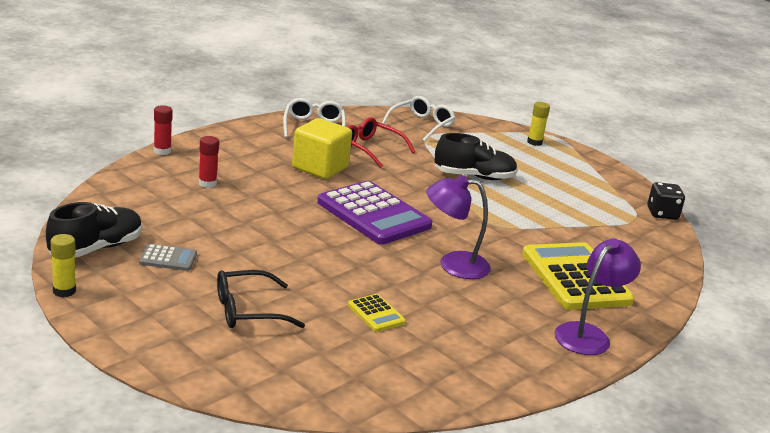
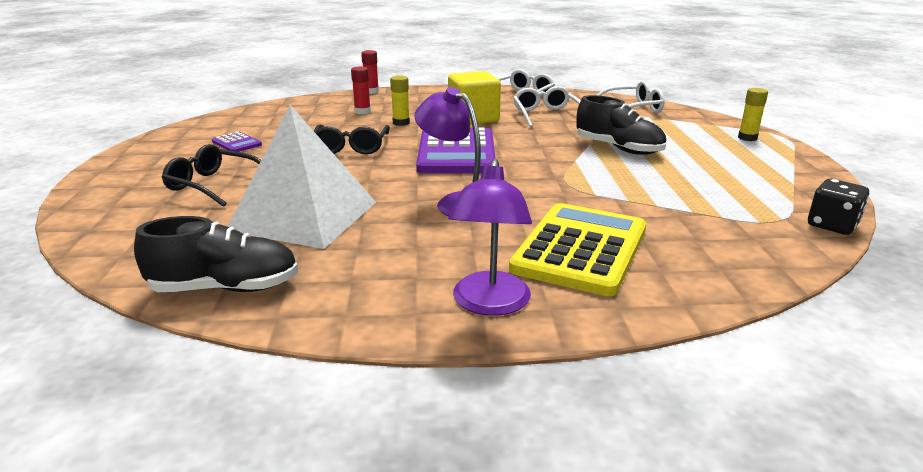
camera: 45 degrees right, 0 degrees up
black shoe [46,202,142,258] -> black shoe moved to [134,216,298,292]
yellow glue stick [51,234,76,297] -> yellow glue stick moved to [390,75,410,126]
grey calculator [139,244,197,271] -> purple calculator [212,132,262,152]
red glasses [347,117,415,168] -> white glasses [513,86,580,127]
yellow calculator [348,294,406,332] -> white pyramid [228,105,376,249]
purple lamp [554,238,641,355] -> purple lamp turned 105 degrees clockwise [448,159,532,316]
none -> black glasses [314,125,390,154]

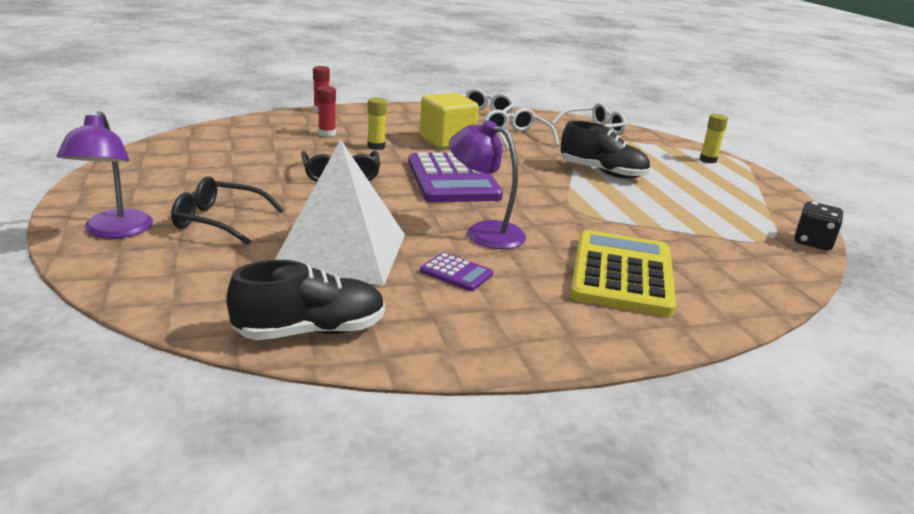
camera: 15 degrees left, 0 degrees up
purple calculator [212,132,262,152] -> purple calculator moved to [420,252,493,291]
purple lamp [448,159,532,316] -> purple lamp moved to [57,111,153,239]

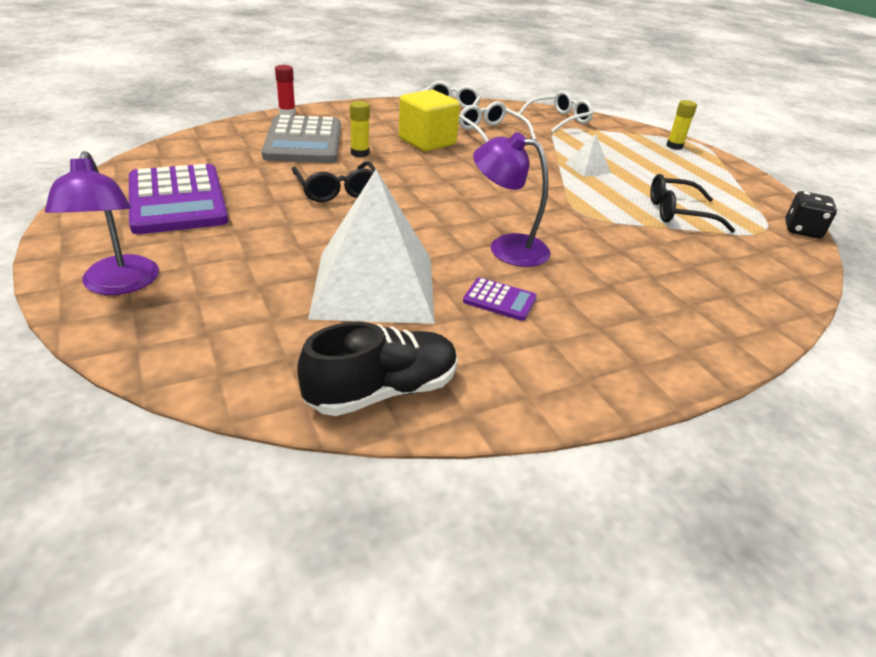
camera: 10 degrees left, 10 degrees up
black glasses [171,176,284,245] -> black glasses moved to [650,174,735,233]
red glue stick [317,86,336,137] -> grey calculator [262,115,341,163]
purple calculator [408,152,503,202] -> purple calculator moved to [129,164,228,234]
black shoe [560,121,650,179] -> white pyramid [565,134,611,177]
yellow calculator [570,230,676,317] -> none

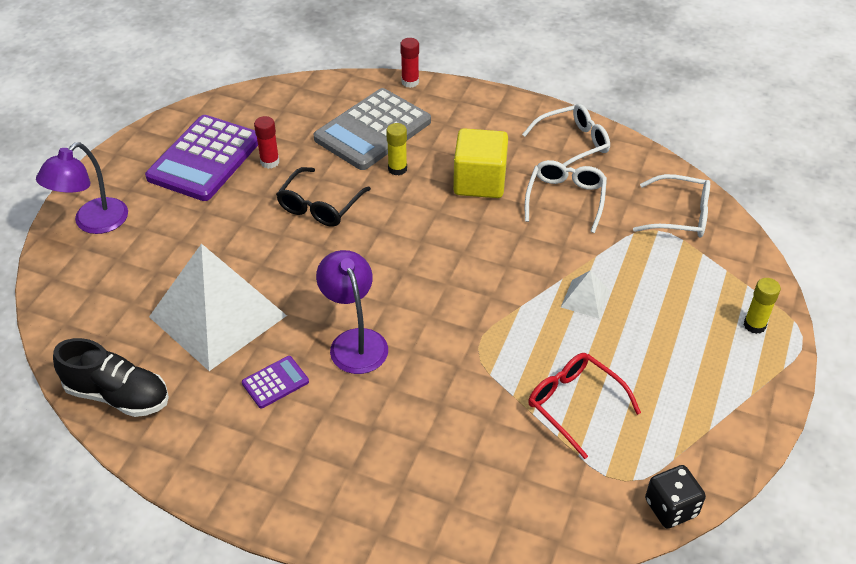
camera: 50 degrees right, 10 degrees up
purple calculator [463,277,537,321] -> purple calculator turned 105 degrees counterclockwise [242,356,309,408]
black glasses [650,174,735,233] -> red glasses [528,353,641,459]
none -> red glue stick [254,116,279,169]

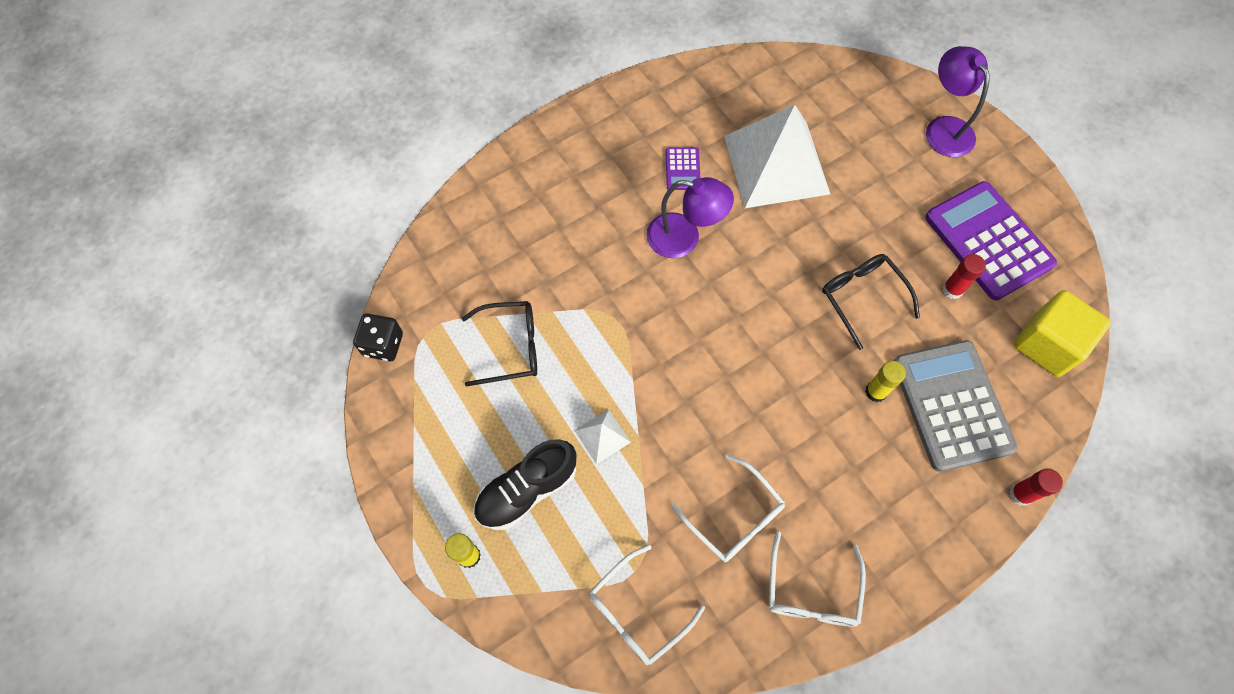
camera: 125 degrees right, 20 degrees up
black shoe [53,338,169,417] -> black shoe moved to [473,439,576,530]
yellow cube [453,128,508,198] -> yellow cube moved to [1014,290,1111,377]
red glasses [528,353,641,459] -> black glasses [462,301,537,387]

